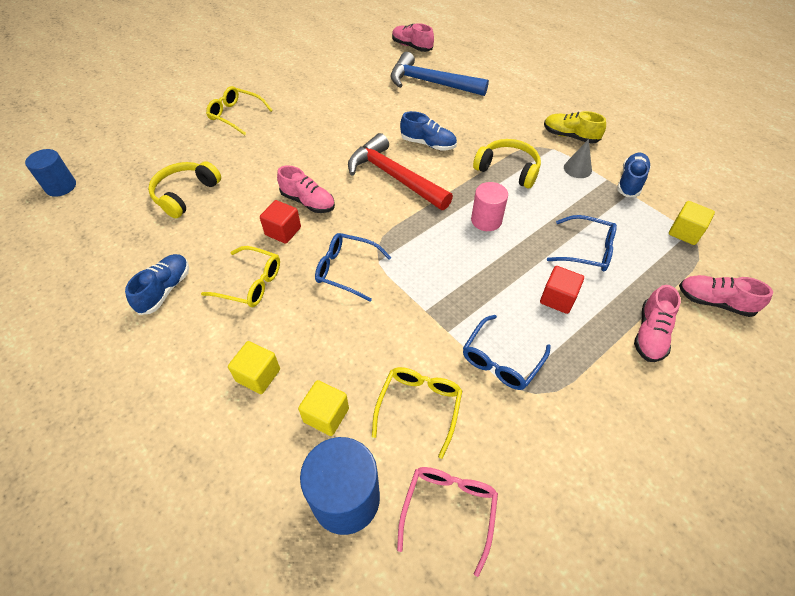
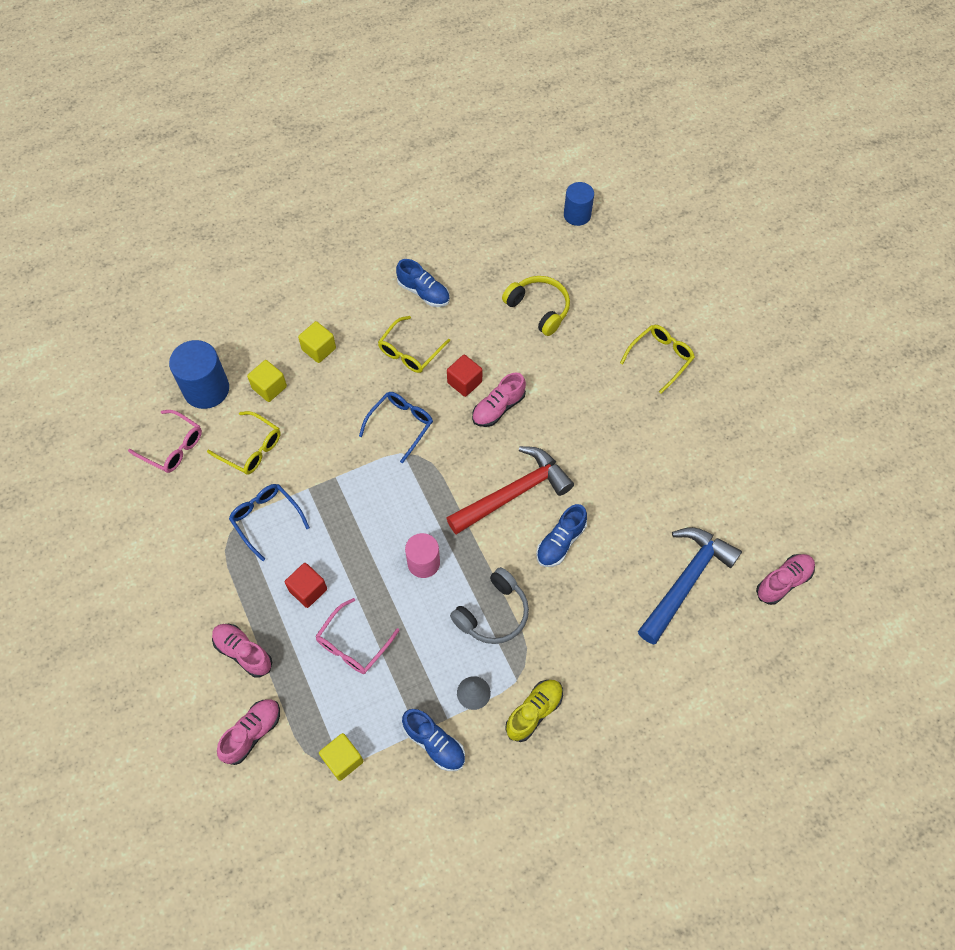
camera: 105 degrees right, 10 degrees up
yellow headphones [473,139,541,188] -> grey headphones [450,567,529,644]
blue glasses [547,215,617,272] -> pink glasses [315,598,400,674]

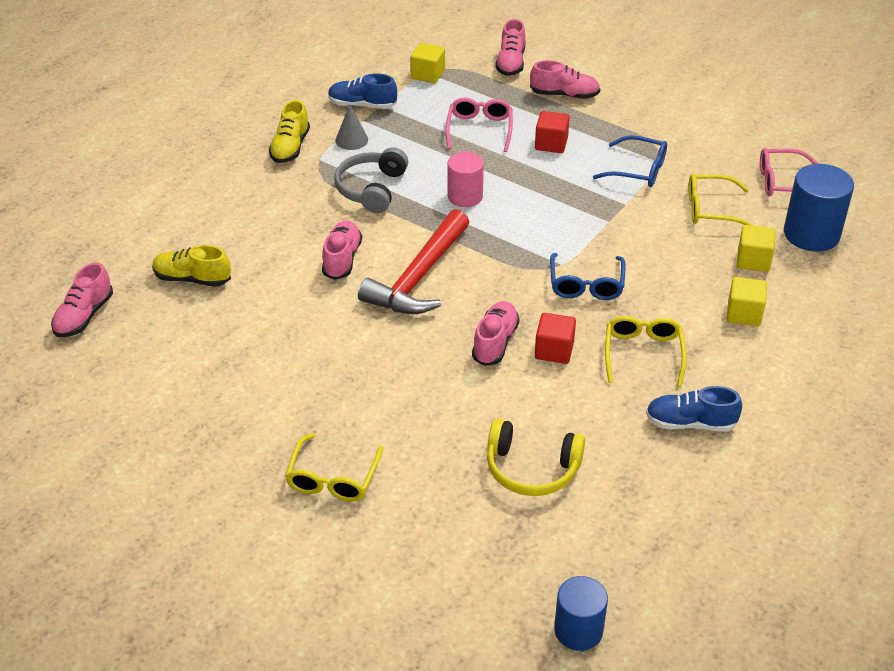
camera: 150 degrees right, 20 degrees down
blue shoe [536,504,587,567] -> pink shoe [322,220,362,280]
blue hammer [638,527,742,644] -> yellow shoe [152,245,231,287]

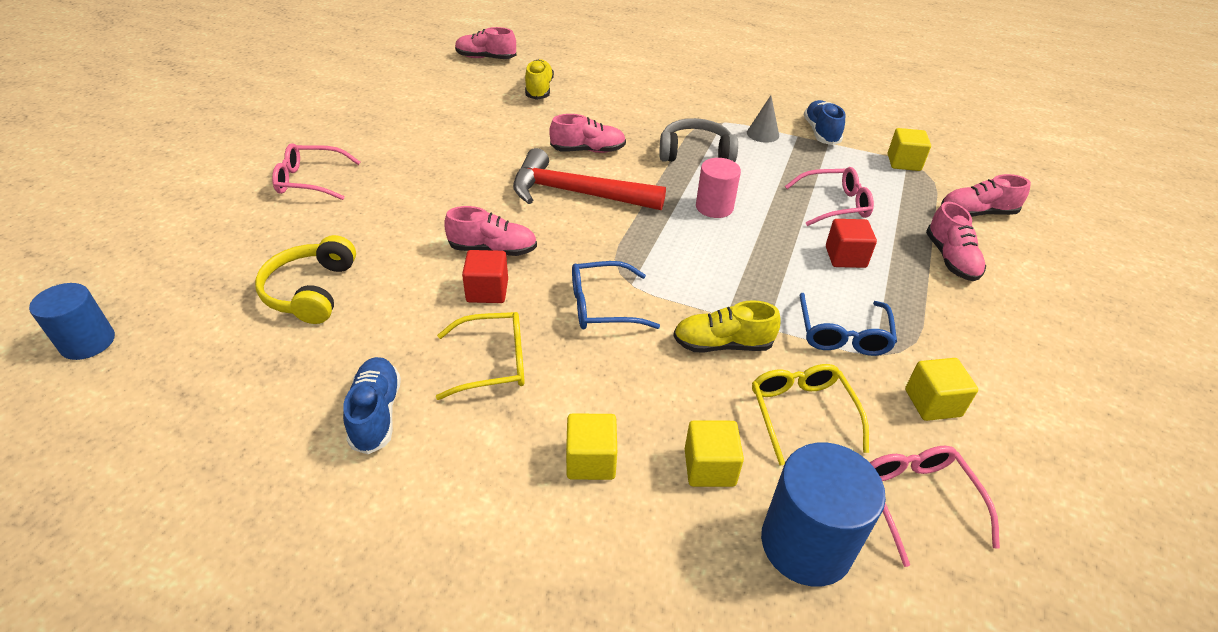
camera: 75 degrees right, 0 degrees up
yellow shoe [269,100,310,163] -> yellow shoe moved to [673,300,781,353]
yellow glasses [285,433,383,502] -> pink glasses [272,143,360,200]
none -> yellow cube [905,358,978,421]

